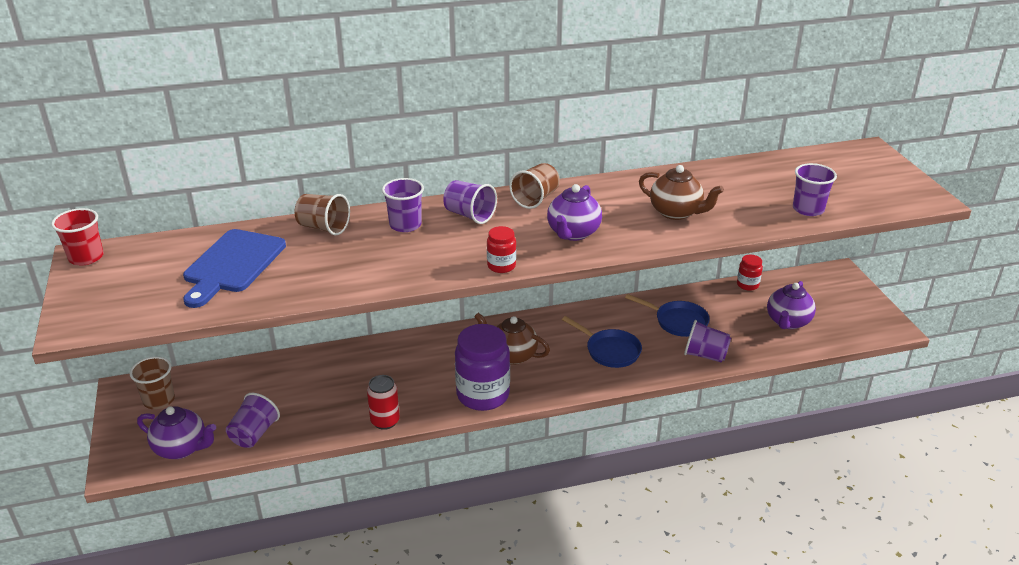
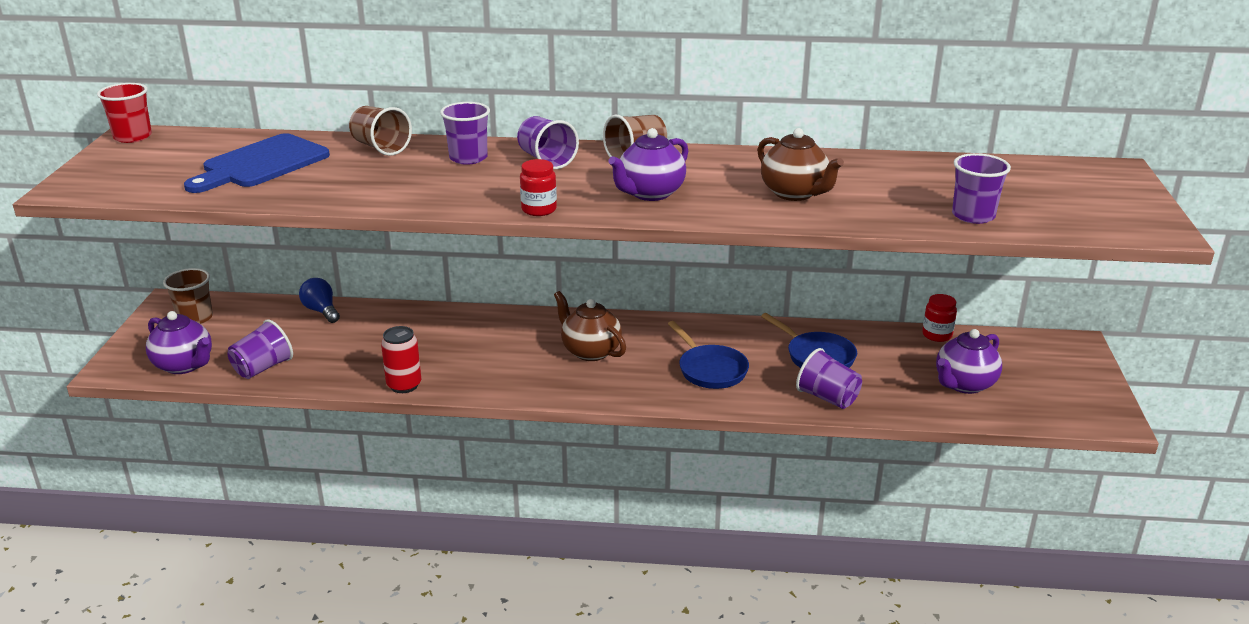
camera: 20 degrees right, 5 degrees down
purple jar [455,324,510,411] -> none
none -> blue light bulb [299,278,340,323]

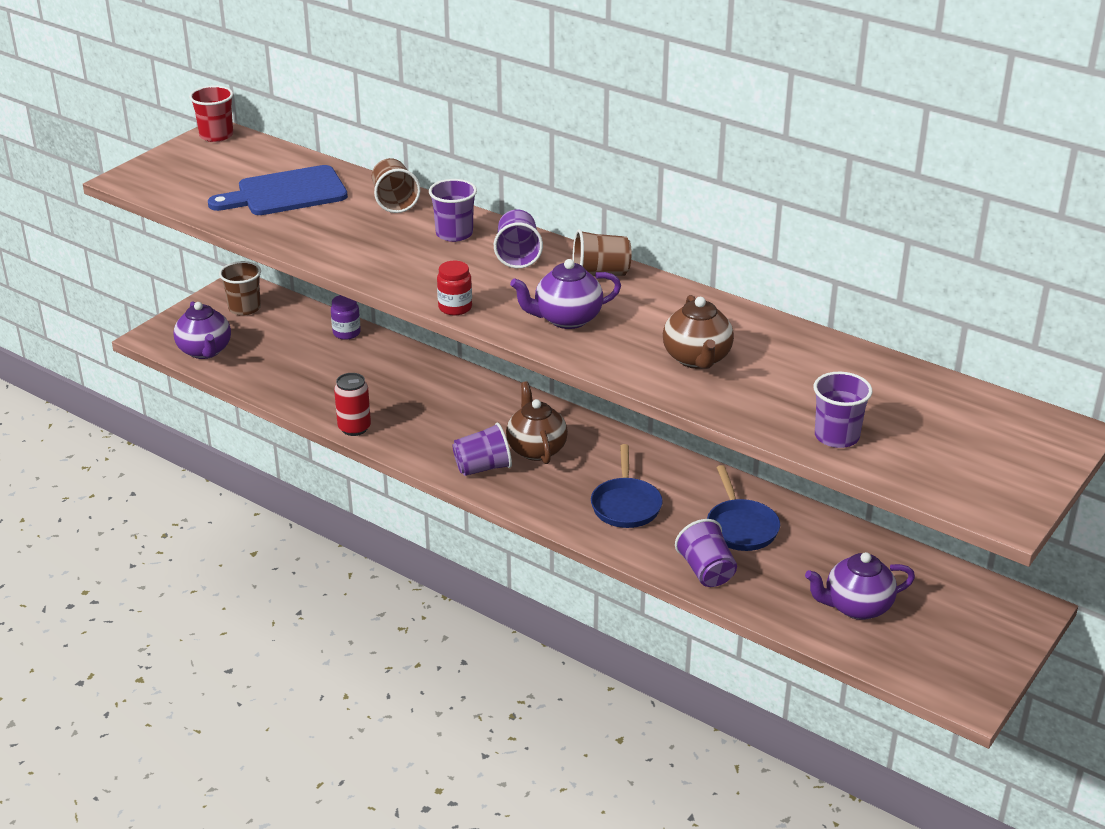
camera: 30 degrees right, 5 degrees up
purple cup [228,319,293,379] -> purple cup moved to [452,422,512,476]
blue light bulb [299,278,340,323] -> purple jar [331,295,361,340]
red jar [922,294,957,342] -> none

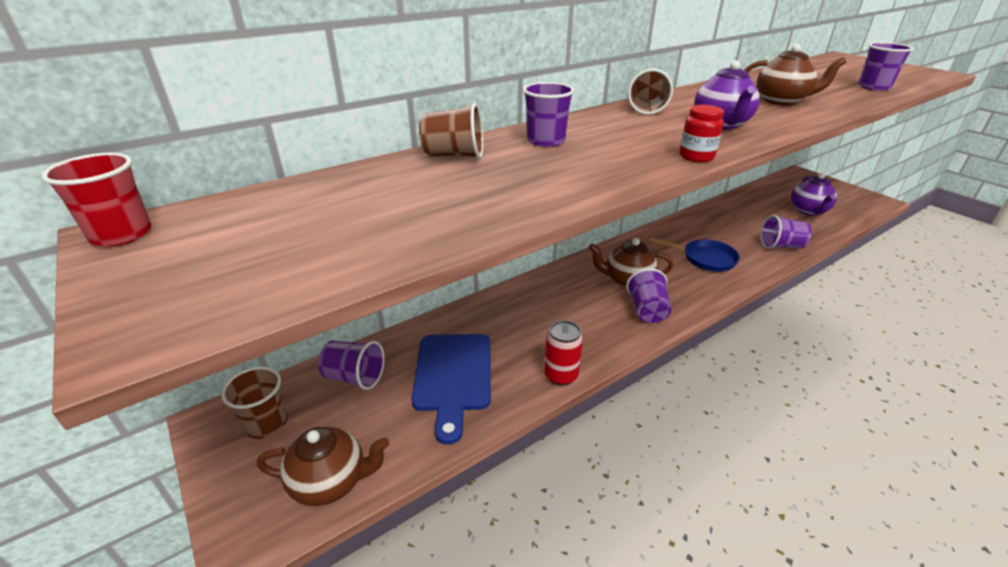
camera: 70 degrees left, 0 degrees up
purple teapot [173,302,231,359] -> brown teapot [257,427,389,506]
blue cutting board [208,165,348,215] -> blue cutting board moved to [411,334,491,445]
purple jar [331,295,361,340] -> none
purple cup [494,209,543,268] -> purple cup moved to [318,341,385,390]
blue pan [707,465,780,551] -> none

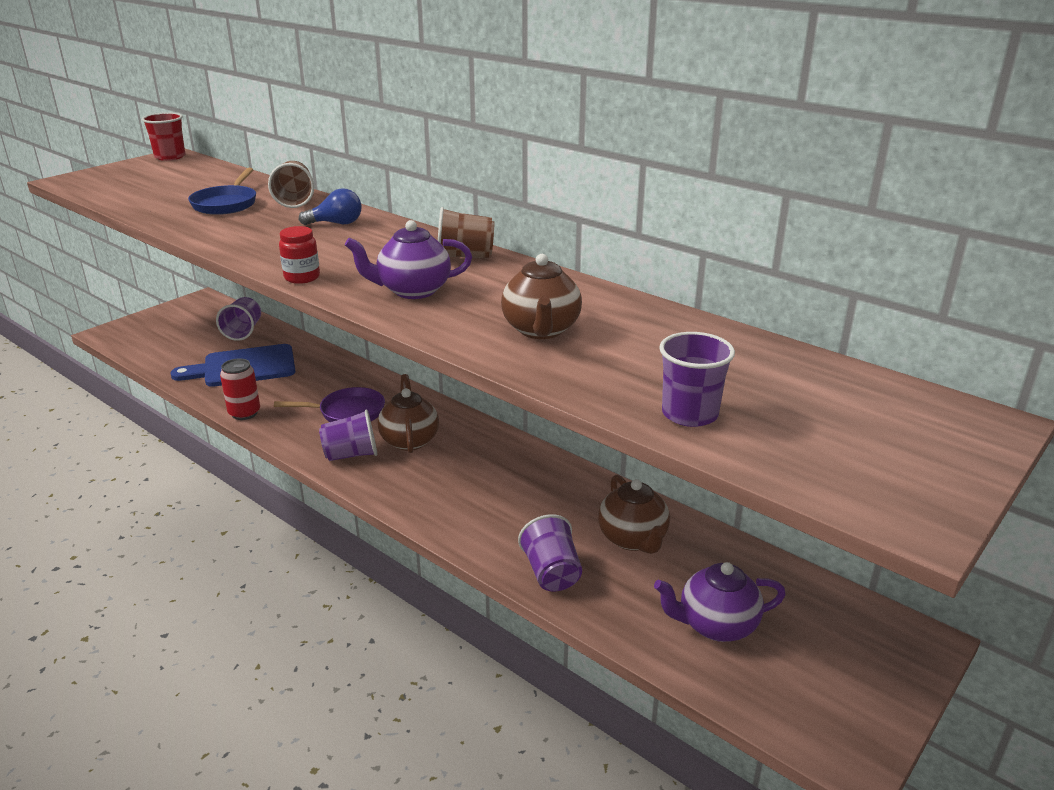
camera: 75 degrees right, 5 degrees down
brown cup [221,367,288,439] -> none
brown teapot [257,427,389,506] -> brown teapot moved to [598,475,670,554]
purple cup [523,82,574,147] -> blue light bulb [299,189,362,225]
blue pan [649,237,740,272] -> blue pan moved to [188,168,256,215]
none -> purple pan [274,387,385,422]

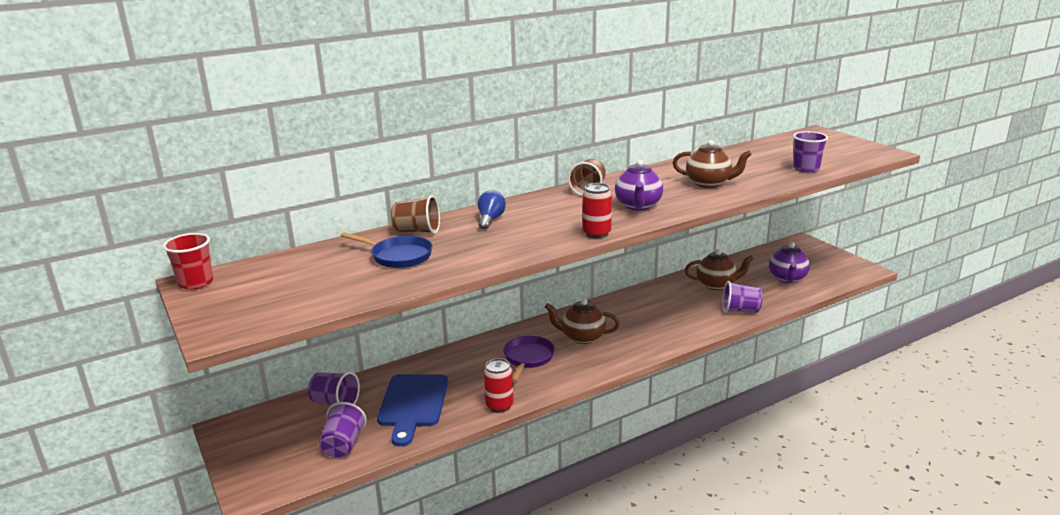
camera: 70 degrees left, 5 degrees down
red jar [279,226,320,284] -> red can [582,183,612,238]
purple cup [319,410,377,461] -> purple cup moved to [319,402,367,458]

